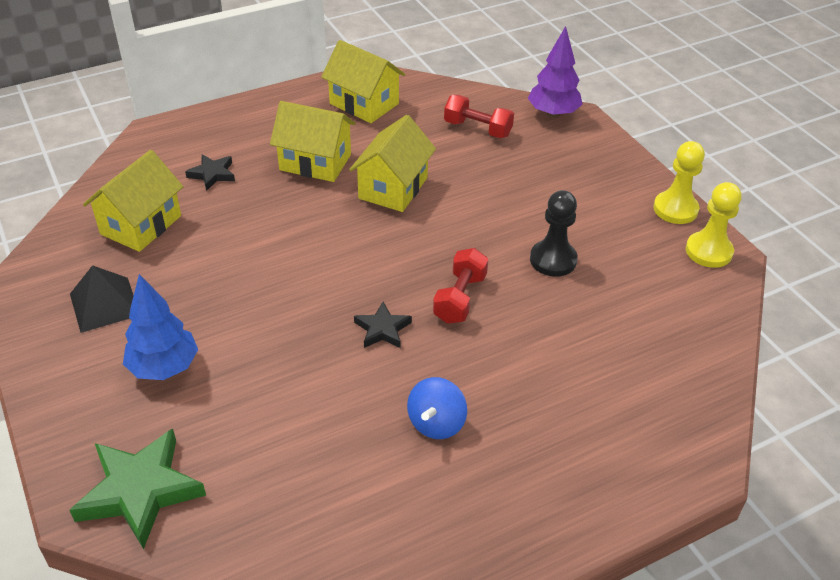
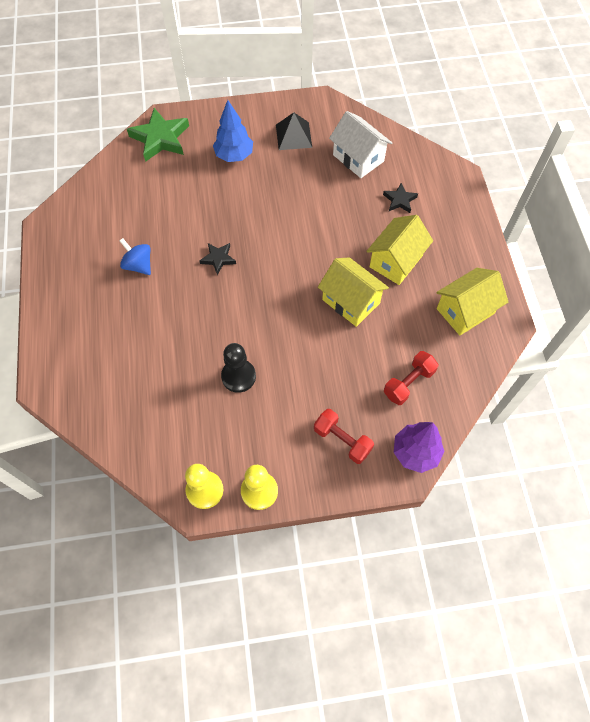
camera: 110 degrees right, 20 degrees up
yellow house [83,150,183,252] -> white house [329,111,392,178]
red dumbbell [433,248,488,324] -> red dumbbell moved to [314,409,374,464]

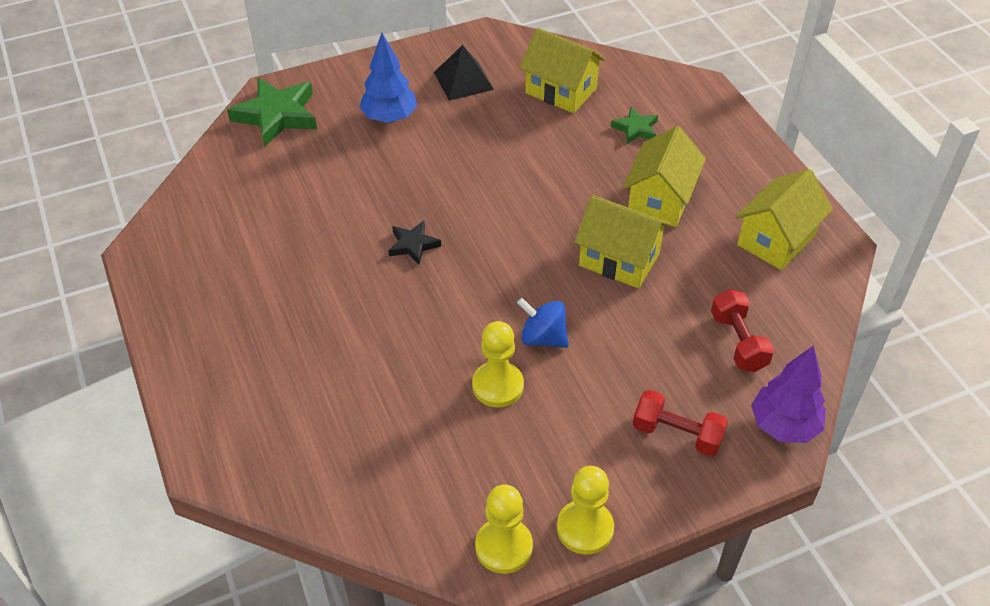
camera: 15 degrees left, 15 degrees down
blue spinning top [120,238,151,275] -> blue spinning top moved to [517,298,569,348]
black pawn [221,343,256,393] -> yellow pawn [472,321,524,407]
white house [329,111,392,178] -> yellow house [520,28,606,113]
black star [383,183,418,213] -> green star [611,107,658,144]
red dumbbell [384,351,438,405] -> red dumbbell turned 45 degrees counterclockwise [711,289,774,372]

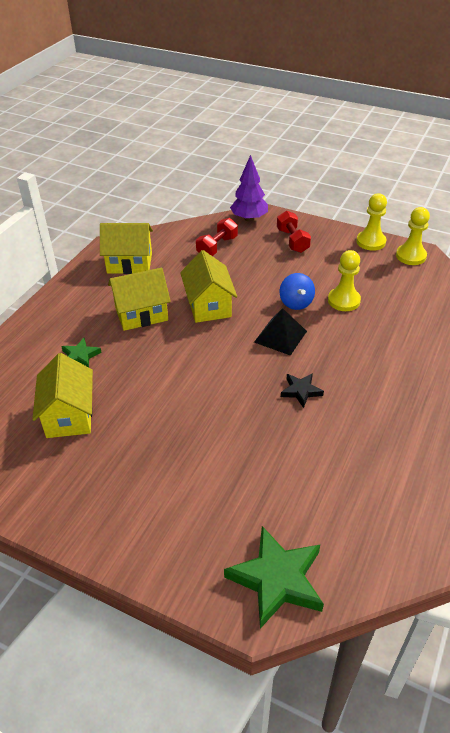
camera: 130 degrees left, 5 degrees down
blue tree [359,33,418,123] -> none
black pyramid [434,45,494,101] -> black pyramid moved to [254,308,307,356]

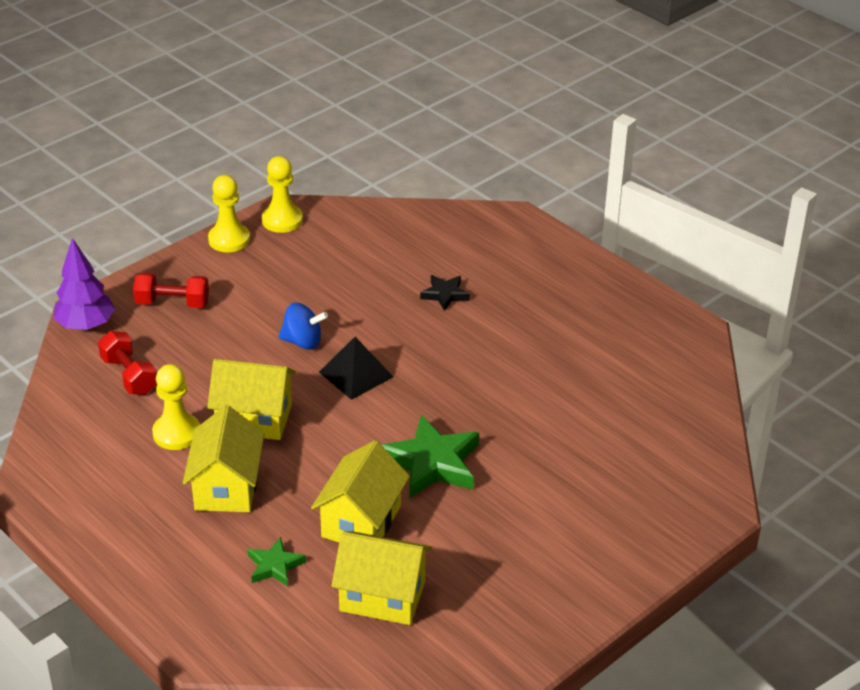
camera: 70 degrees left, 5 degrees down
yellow house [100,223,153,274] -> yellow house moved to [311,440,410,542]
green star [224,526,324,629] -> green star moved to [382,414,479,499]
black star [281,373,324,408] -> black star moved to [420,275,470,311]
yellow pawn [328,250,361,311] -> yellow pawn moved to [152,364,200,450]

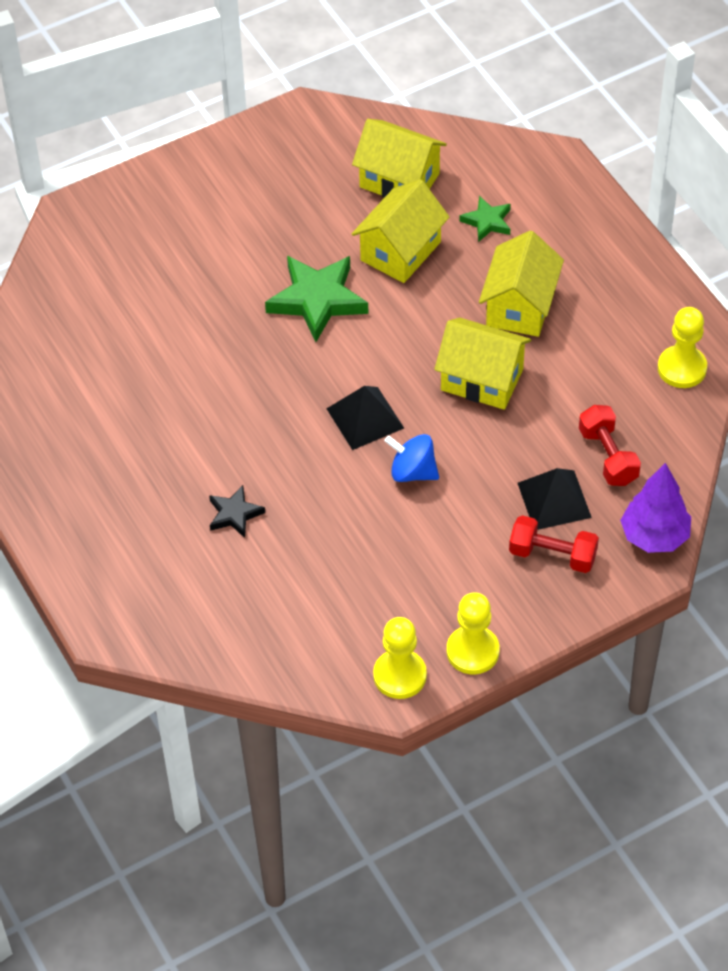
camera: 165 degrees left, 15 degrees up
yellow pawn [152,364,200,450] -> yellow pawn moved to [658,307,707,388]
none -> black pyramid [518,468,592,530]

